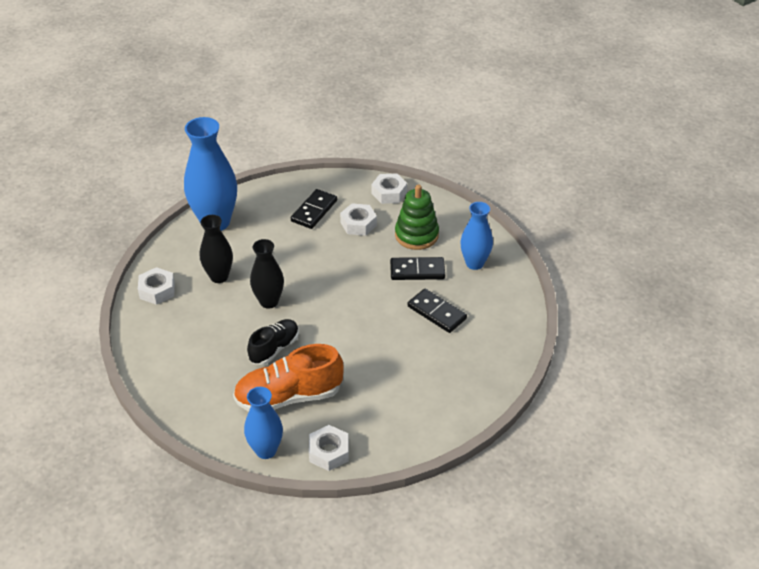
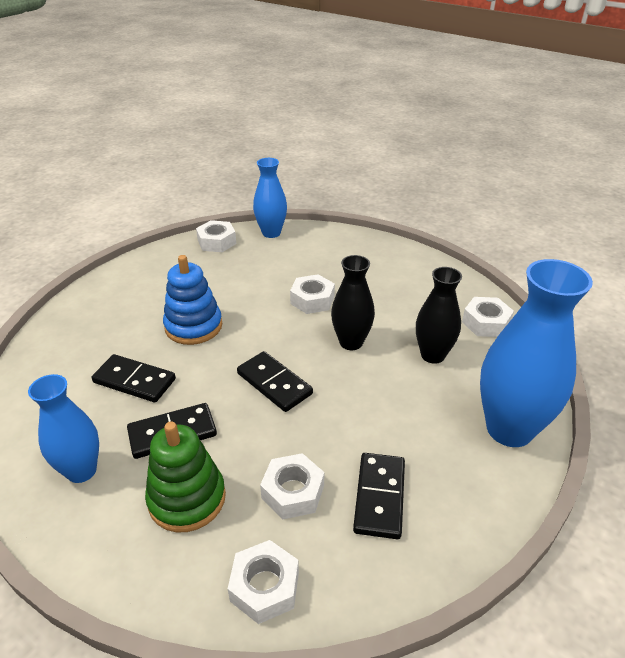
camera: 160 degrees right, 5 degrees down
orange shoe [233,344,343,412] -> none
black shoe [247,319,299,365] -> white nut [290,274,335,314]
none -> blue stacking toy [163,255,222,345]
none -> black domino [237,351,313,412]

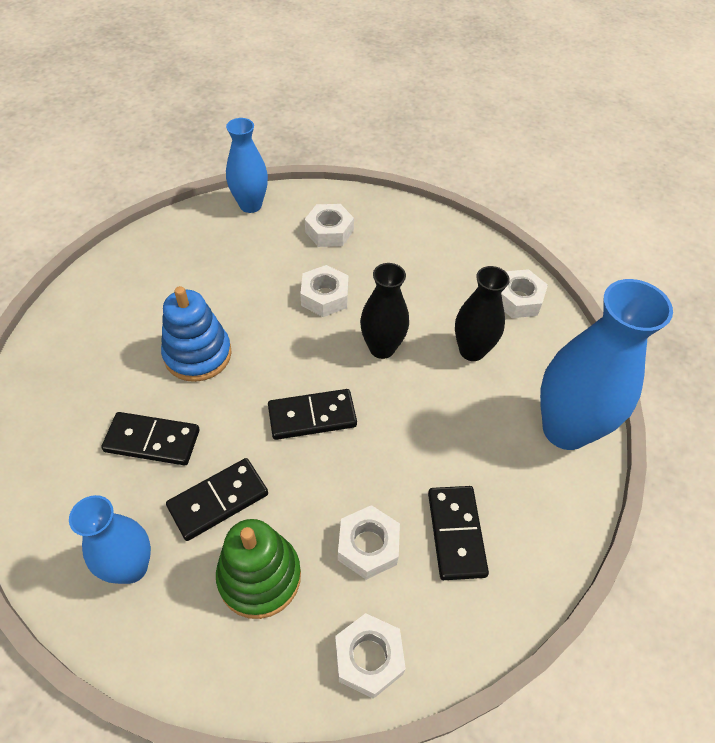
camera: 15 degrees left, 15 degrees up
white nut [196,220,236,252] -> white nut moved to [305,204,354,247]
black domino [237,351,313,412] -> black domino turned 45 degrees counterclockwise [268,389,357,440]

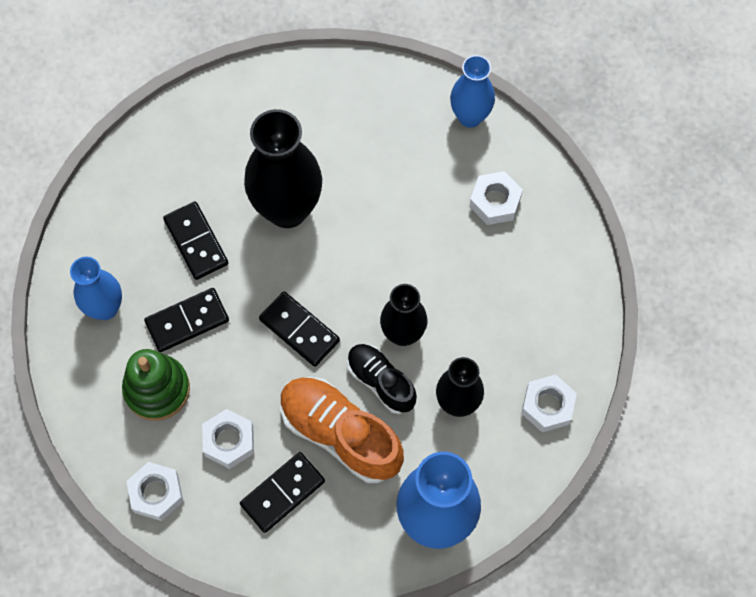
camera: 55 degrees right, 15 degrees up
blue stacking toy [161,286,232,382] -> black vase [244,109,322,228]
black domino [166,458,268,541] -> black domino turned 45 degrees counterclockwise [144,288,229,352]
white nut [300,265,348,317] -> none
none -> orange shoe [280,377,404,483]
none -> black shoe [347,344,417,414]

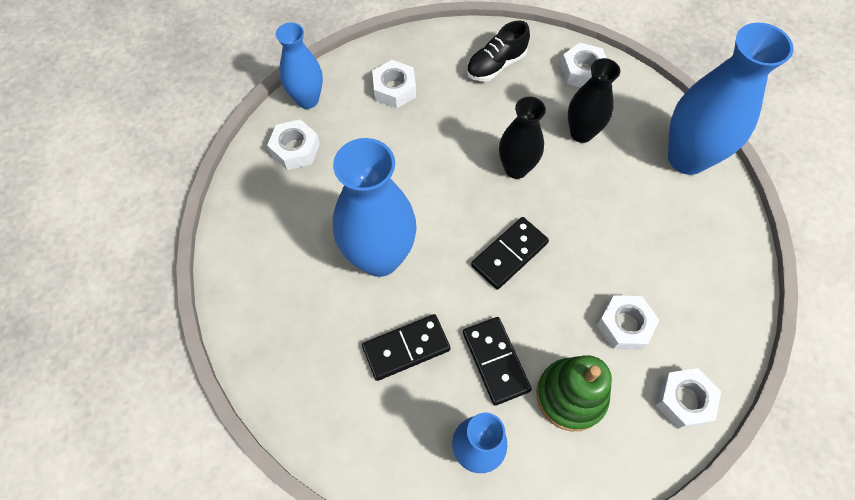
camera: 85 degrees left, 5 degrees down
black domino [240,452,325,533] -> none
black vase [244,109,322,228] -> blue vase [333,138,417,277]
orange shoe [280,377,404,483] -> none
black shoe [347,344,417,414] -> black shoe moved to [466,20,530,81]
none -> white nut [267,119,320,170]

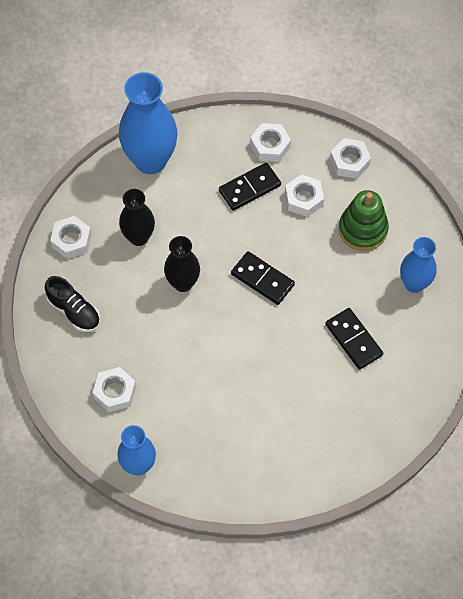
camera: 100 degrees left, 0 degrees up
white nut [267,119,320,170] -> white nut moved to [250,123,291,162]
blue vase [333,138,417,277] -> none
black domino [463,317,532,406] -> black domino moved to [219,162,281,211]

